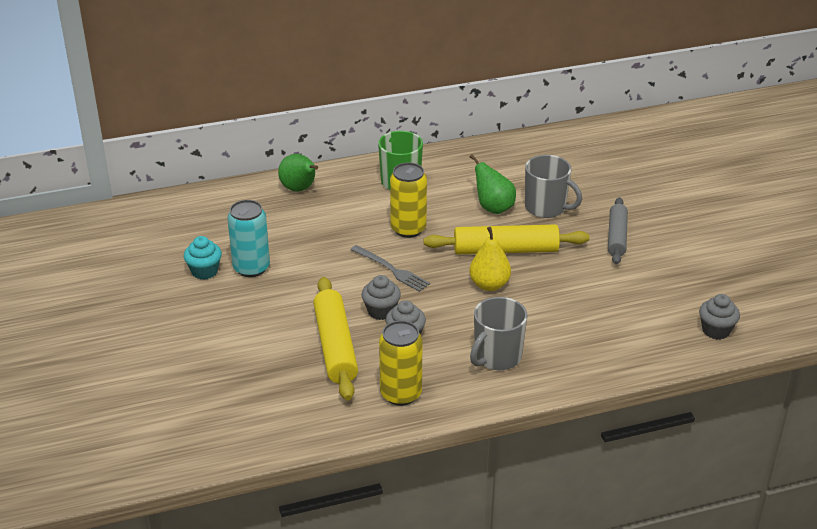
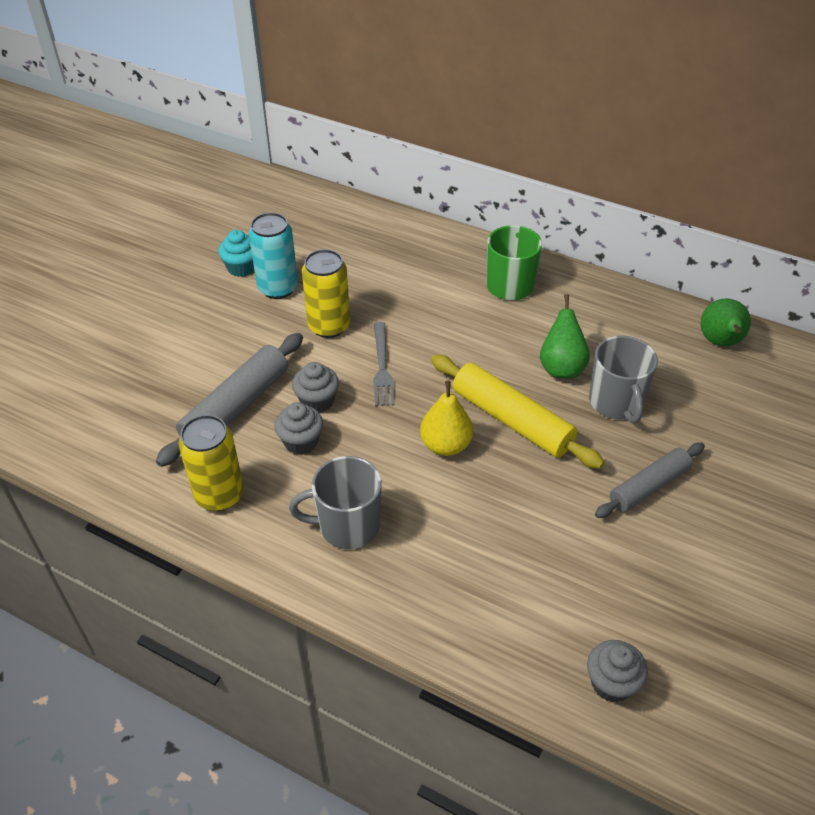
camera: 45 degrees right, 10 degrees up
green pear [278,154,318,192] -> green pear moved to [701,298,751,346]
yellow rolling pin [313,277,358,400] -> grey rolling pin [156,333,303,467]
yellow can [390,163,427,238] -> yellow can moved to [302,249,350,338]

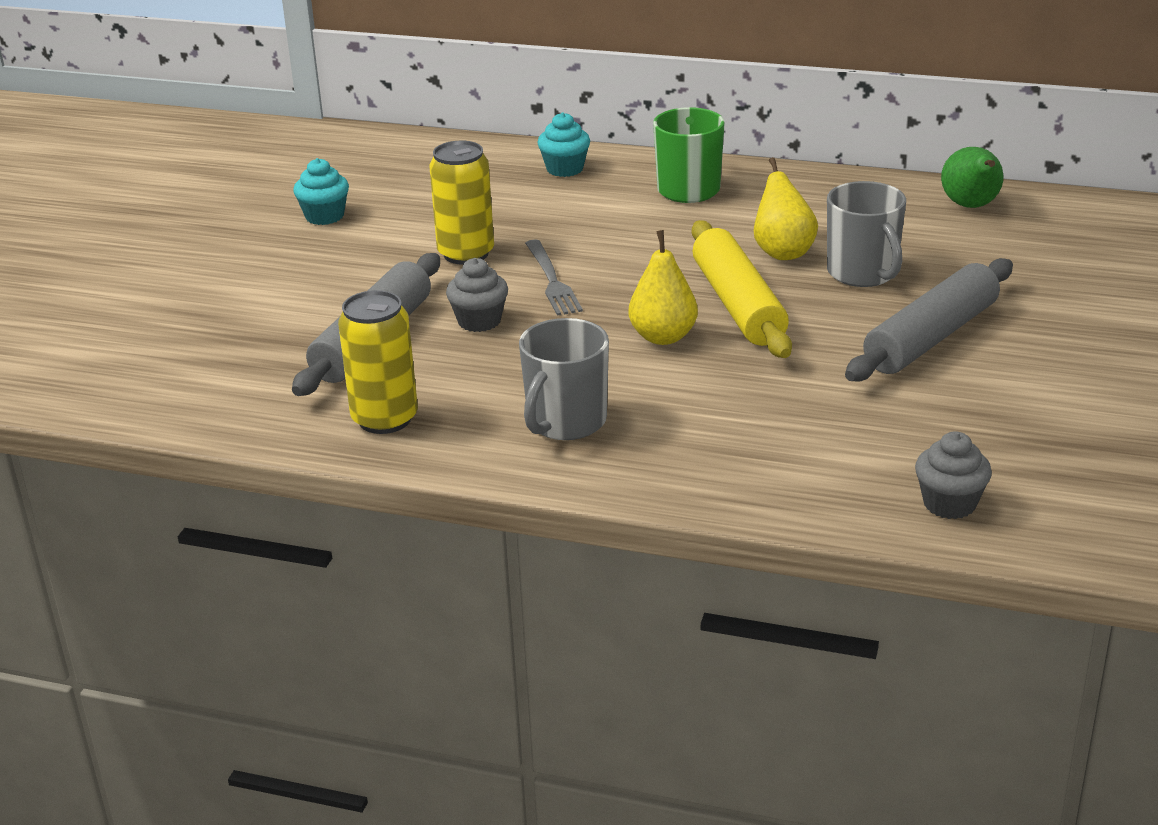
camera: 10 degrees left, 15 degrees down
turquoise can [249,212,298,299] -> none
grey cupcake [274,402,323,455] -> none
grey mug [289,456,382,549] -> grey mug turned 45 degrees counterclockwise [519,318,609,440]
yellow rolling pin [431,355,604,469] -> yellow rolling pin turned 45 degrees clockwise [692,220,792,358]
green pear [540,294,590,379] -> yellow pear [754,157,818,260]
grey rolling pin [595,443,705,518] -> grey rolling pin [845,258,1013,382], size x1.50
none -> turquoise cupcake [537,112,590,177]

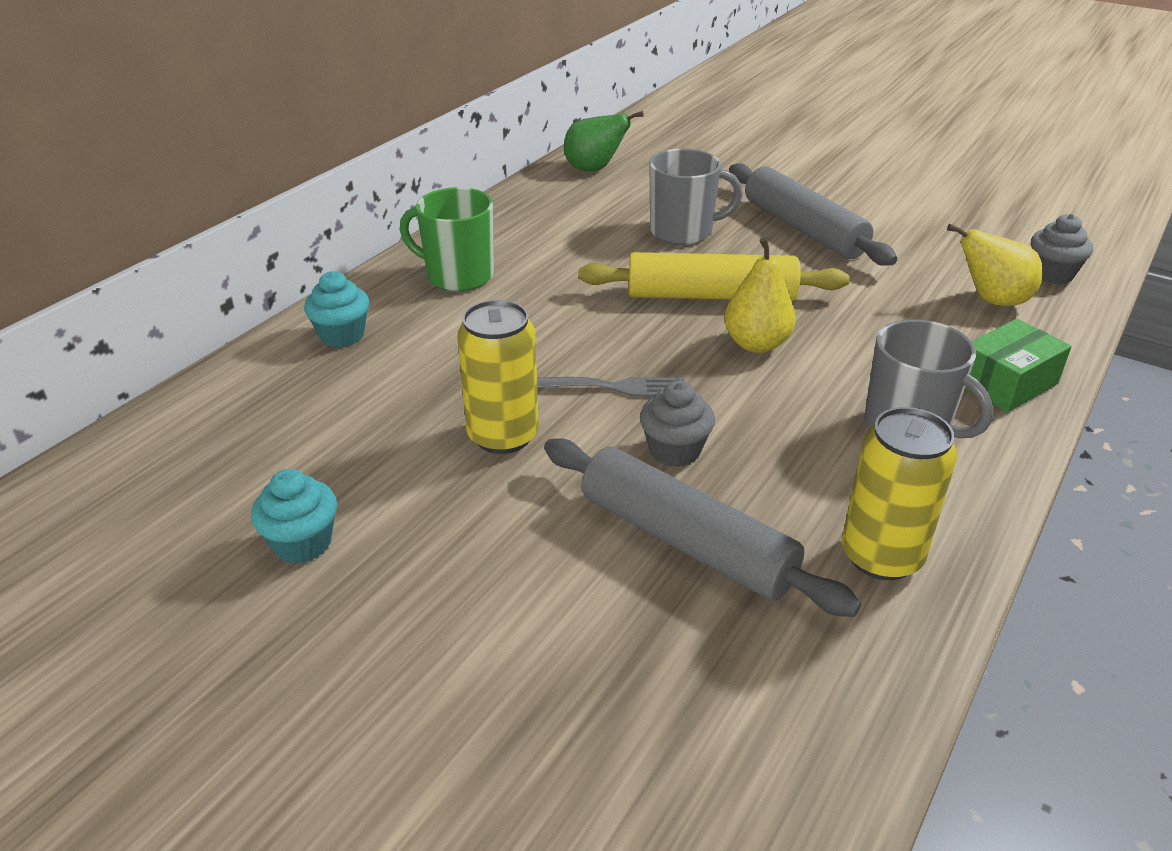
camera: 75 degrees left, 5 degrees up
yellow pear [754,157,818,260] -> yellow pear moved to [947,224,1043,306]
none -> green box [965,319,1072,413]

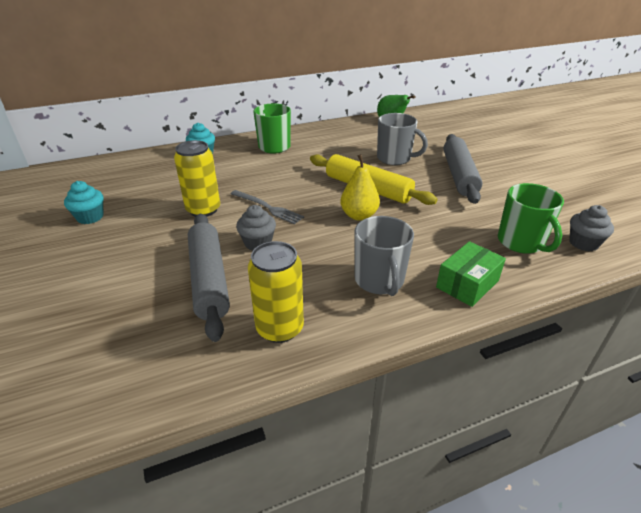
camera: 35 degrees right, 0 degrees up
yellow pear [947,224,1043,306] -> green mug [498,183,564,254]
green box [965,319,1072,413] -> green box turned 45 degrees counterclockwise [436,241,506,307]

